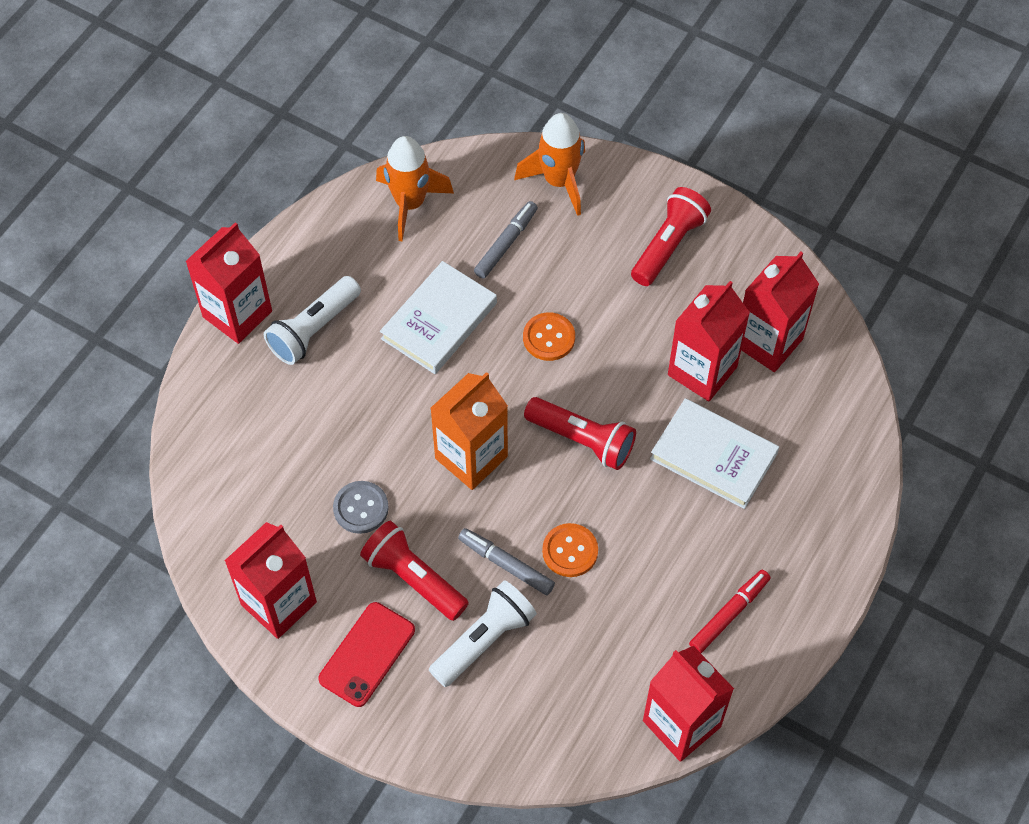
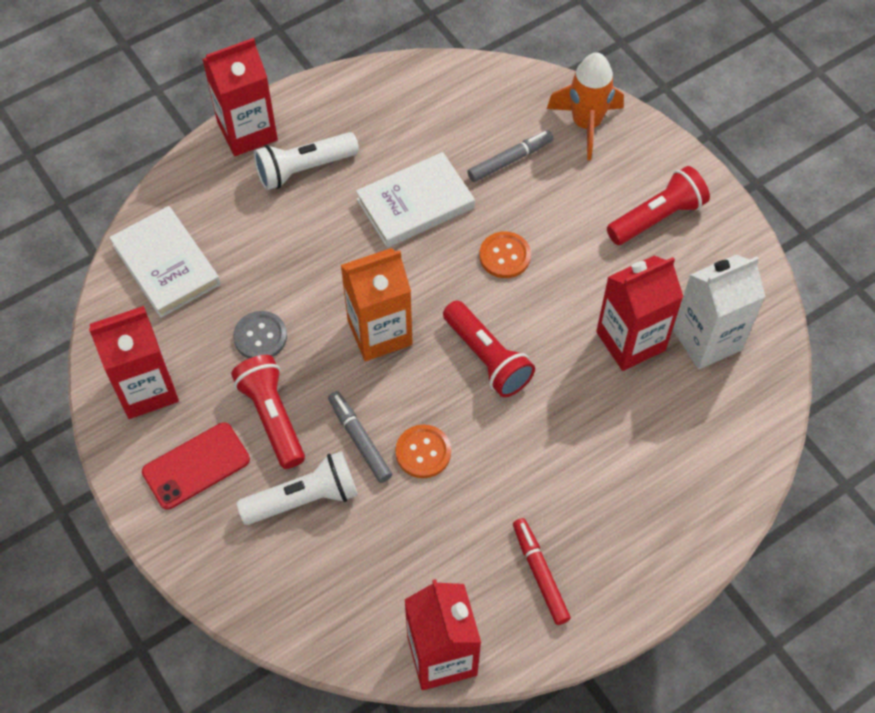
camera: 25 degrees right, 0 degrees up
orange rocket [376,136,454,241] -> none
white book [650,398,779,509] -> white book moved to [109,206,221,318]
red marker [689,570,770,653] -> red marker turned 90 degrees counterclockwise [513,518,571,625]
red carton [741,252,819,372] -> white carton [673,255,766,369]

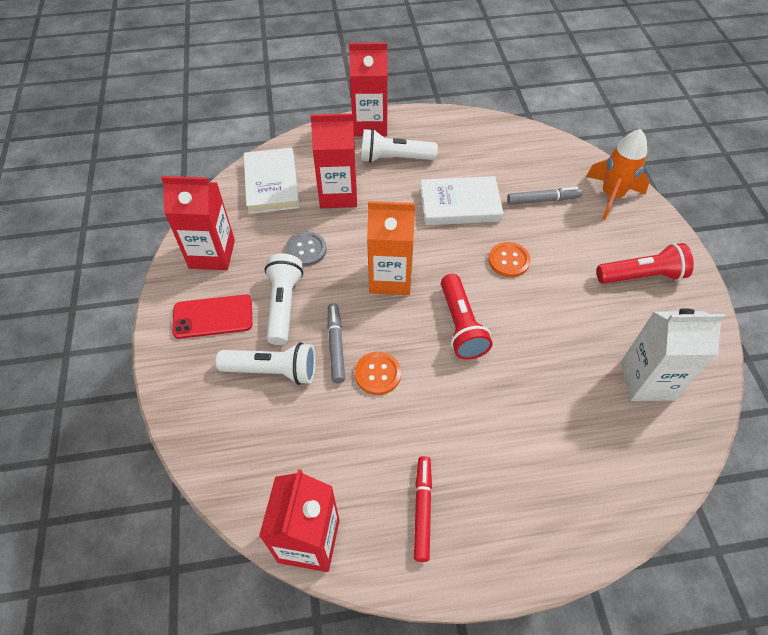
camera: 25 degrees right, 5 degrees down
red flashlight [231,355,305,469] -> white flashlight [264,254,303,345]
red carton [596,256,683,371] -> red carton moved to [310,113,357,208]

